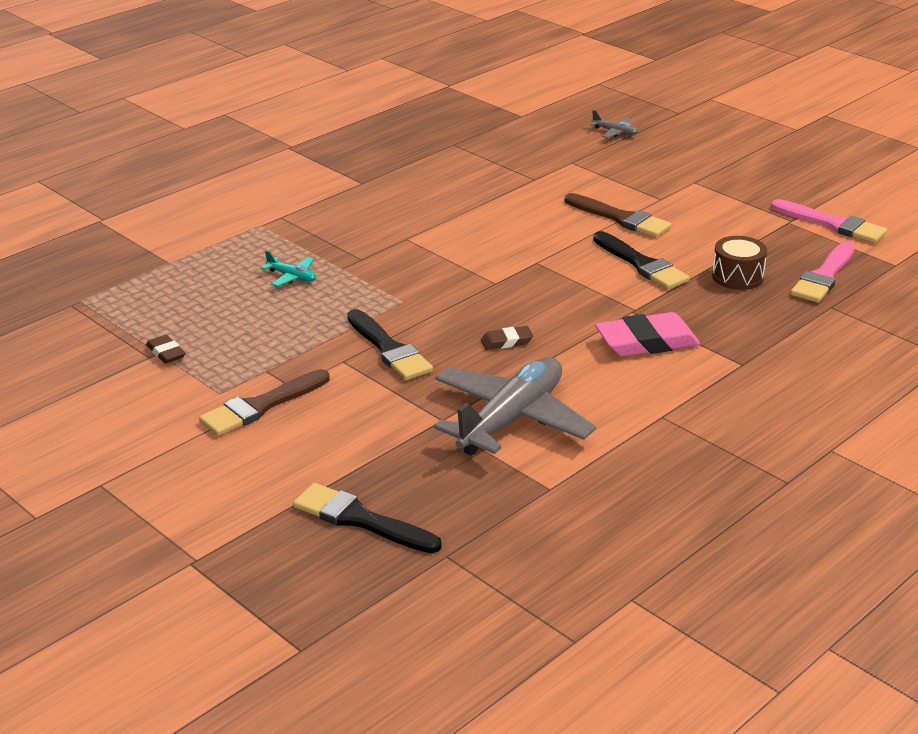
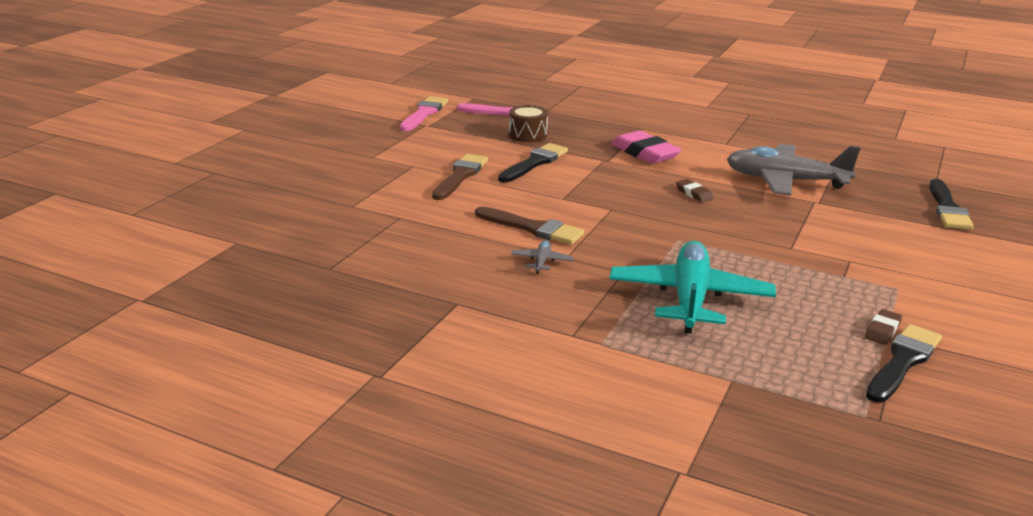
camera: 110 degrees left, 5 degrees down
brown brush [199,369,330,436] -> brown brush moved to [475,206,584,245]
turquoise plane [261,250,316,287] -> turquoise plane [609,241,776,334], size x2.47
black brush [347,309,433,380] -> black brush moved to [866,324,942,403]
grey plane [589,110,638,138] -> grey plane moved to [511,240,574,274]

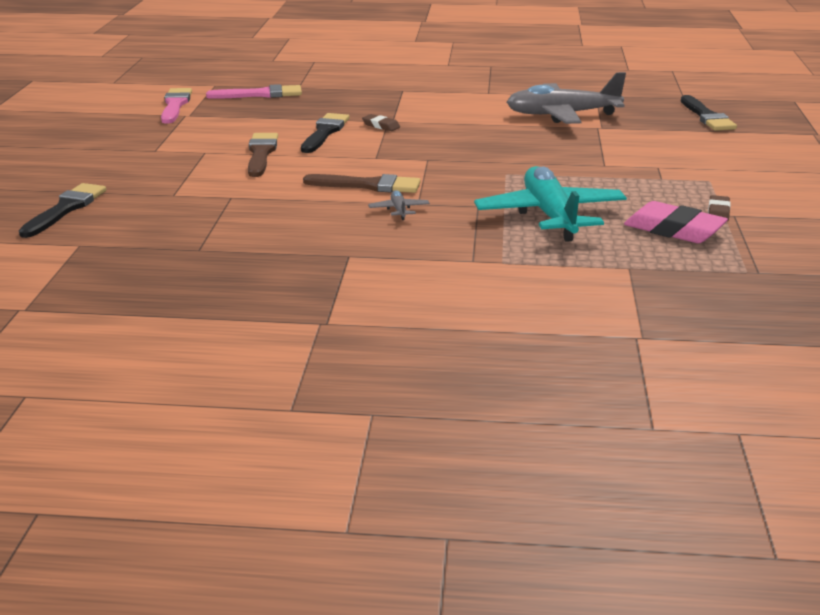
camera: 20 degrees left, 0 degrees up
brown drum [509,105,548,142] -> none
pink eraser [611,130,681,164] -> pink eraser moved to [624,201,728,243]
brown eraser [676,179,714,202] -> brown eraser moved to [362,114,400,131]
black brush [866,324,942,403] -> black brush moved to [19,183,106,238]

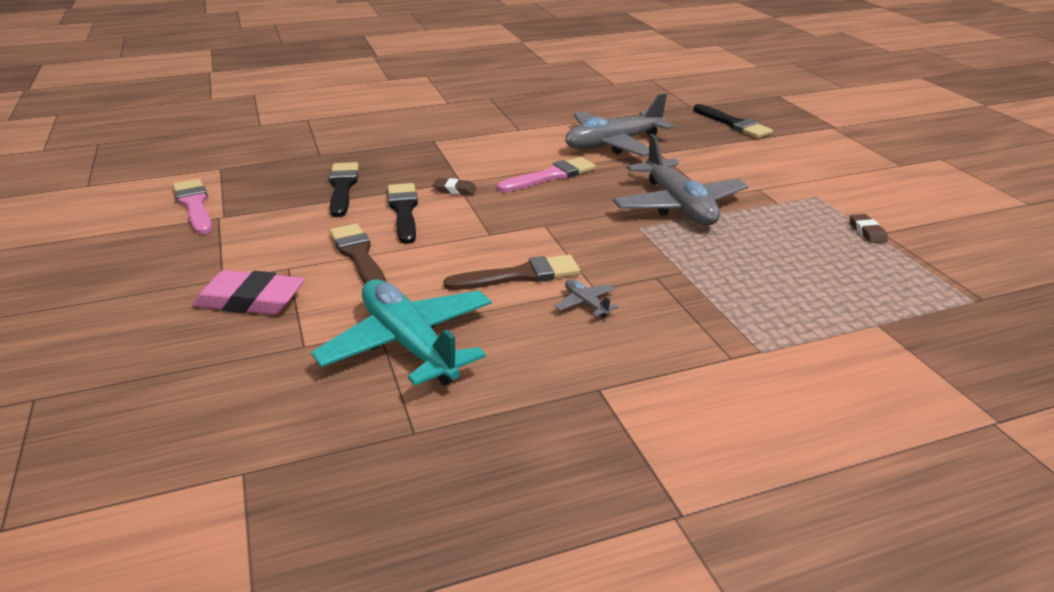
camera: 25 degrees left, 5 degrees up
black brush [19,183,106,238] -> black brush moved to [329,162,359,217]
pink brush [206,84,302,99] -> pink brush moved to [497,157,596,192]
turquoise plane [474,166,627,242] -> turquoise plane moved to [311,279,492,386]
pink eraser [624,201,728,243] -> pink eraser moved to [192,270,305,315]
none -> grey plane [613,134,748,225]

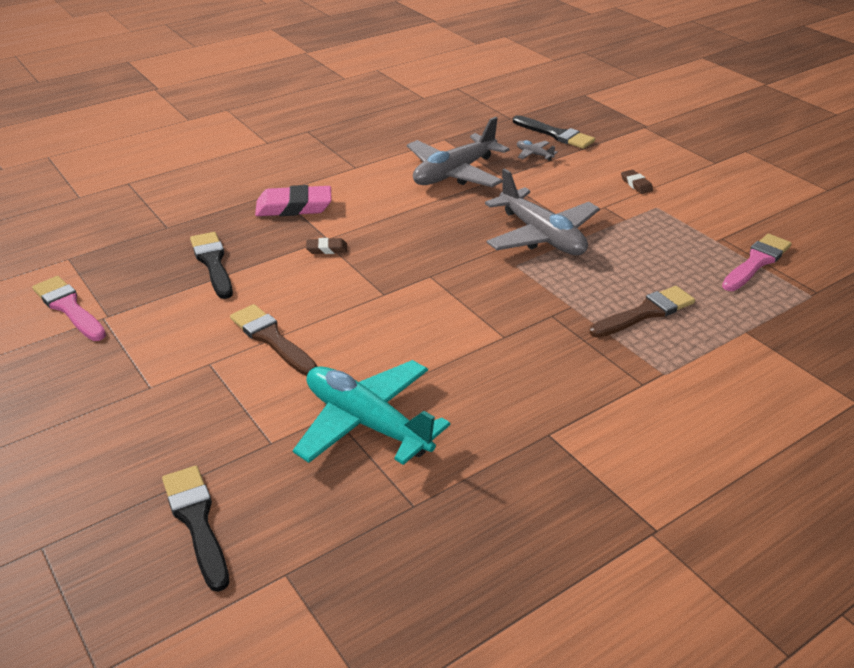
camera: 15 degrees left, 5 degrees up
pink eraser [192,270,305,315] -> pink eraser moved to [255,185,331,216]
black brush [388,183,418,244] -> black brush moved to [162,466,229,592]
brown brush [444,255,580,290] -> brown brush moved to [590,286,695,338]
pink brush [497,157,596,192] -> pink brush moved to [722,234,792,291]
grey plane [554,279,618,318] -> grey plane moved to [517,140,558,161]
brown eraser [849,214,888,243] -> brown eraser moved to [621,170,653,194]

